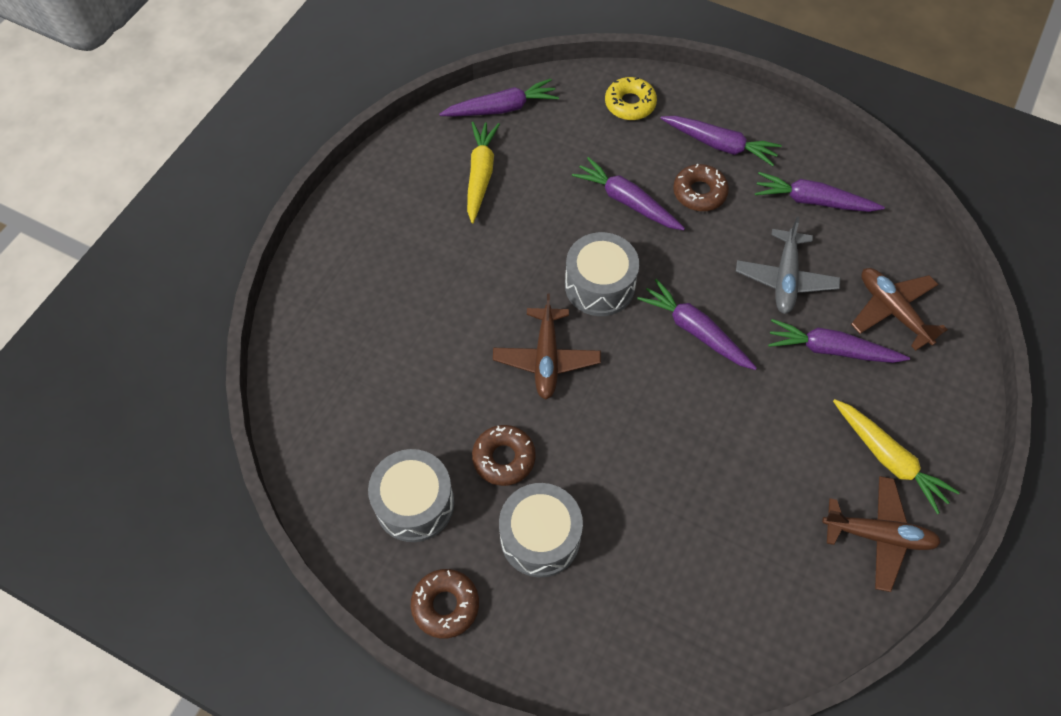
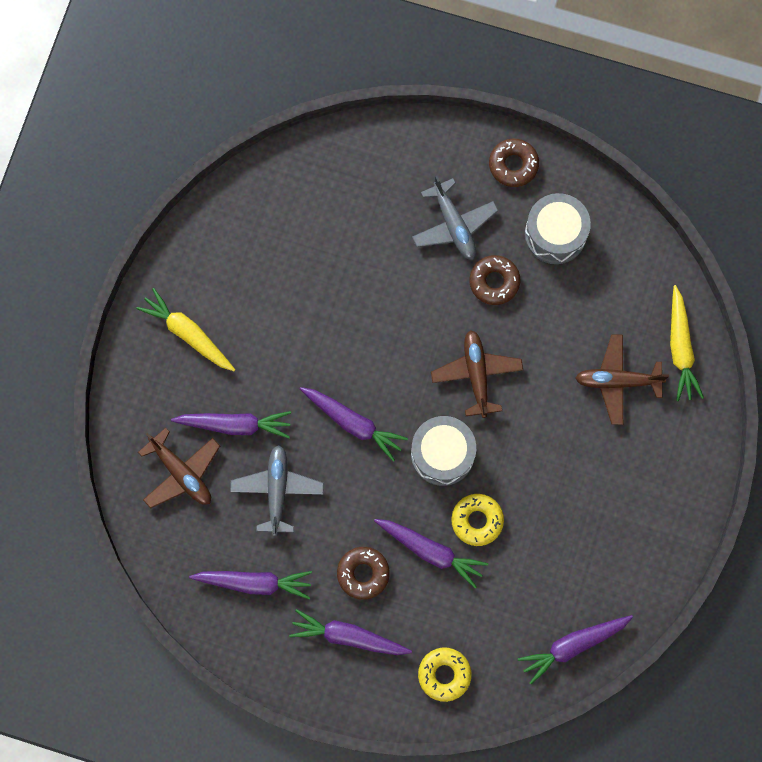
camera: 170 degrees right, 15 degrees up
yellow carrot [467,122,500,223] -> yellow carrot moved to [670,285,704,401]
grey drum [499,483,583,577] -> grey plane [412,176,498,260]
brown plane [822,476,941,592] -> brown plane moved to [575,334,669,425]
none -> yellow donut [451,494,504,546]

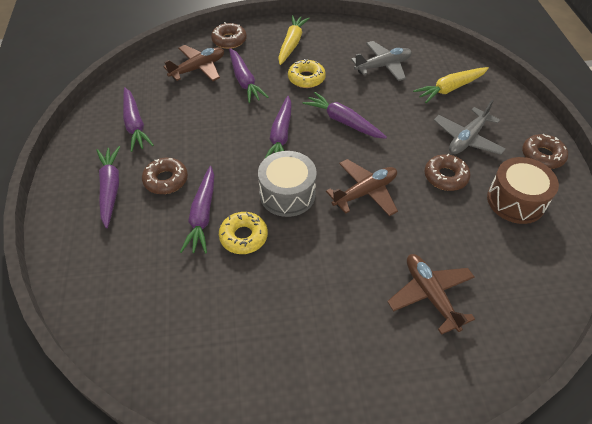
camera: 65 degrees right, 25 degrees down
brown plane [138,428,220,509] -> brown plane turned 150 degrees counterclockwise [163,45,224,81]
grey plane [230,445,324,536] -> grey plane moved to [351,41,412,81]
yellow donut [418,647,472,702] -> yellow donut moved to [288,59,326,88]
purple carrot [518,615,633,684] -> purple carrot moved to [303,92,387,139]
grey drum [525,193,591,264] -> brown drum [487,157,559,224]
yellow carrot [670,285,704,401] -> yellow carrot moved to [413,67,489,103]
none -> brown donut [211,22,247,49]

